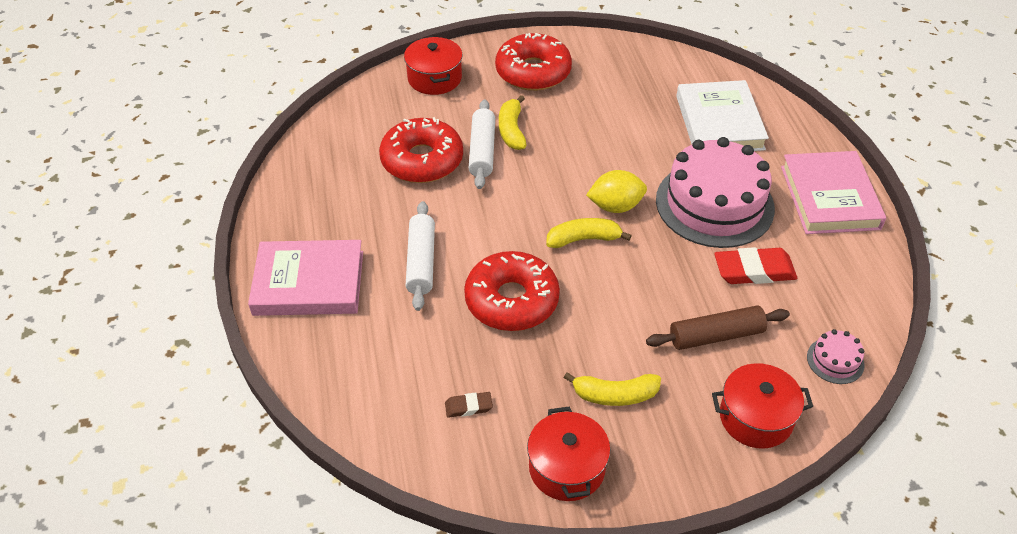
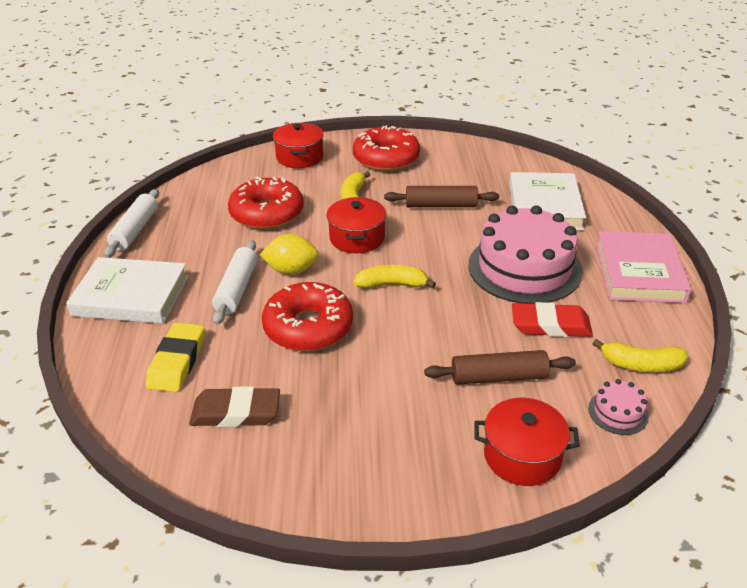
camera: 10 degrees right, 10 degrees down
pink book [248,240,363,316] -> white book [66,257,189,324]
brown eraser [445,392,493,418] -> brown eraser [189,386,280,427], size x1.92
white rolling pin [469,99,495,189] -> white rolling pin moved to [104,189,159,258]
red pot [527,406,610,501] -> red pot moved to [326,197,386,253]
yellow banana [564,372,661,406] -> yellow banana moved to [592,339,688,372]
yellow lemon [586,170,647,213] -> yellow lemon moved to [260,234,319,275]
none -> yellow eraser [146,322,205,392]
none -> brown rolling pin [384,186,499,207]

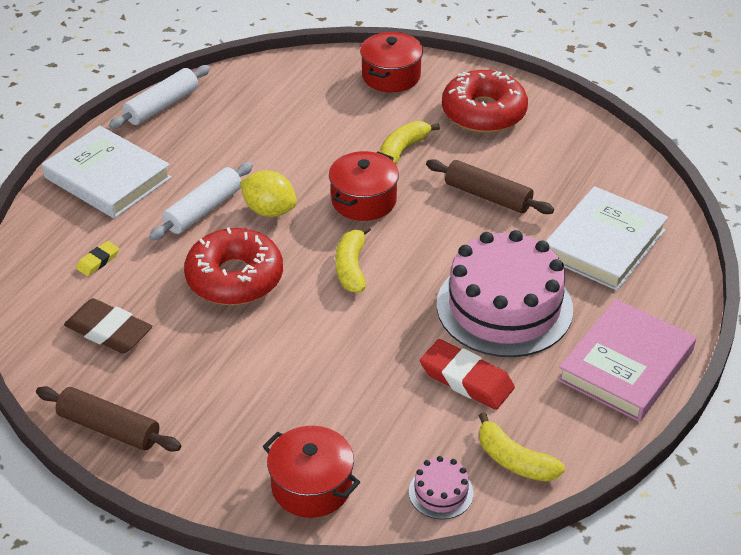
camera: 30 degrees right, 5 degrees up
yellow eraser [146,322,205,392] -> yellow eraser [76,241,119,276], size x0.52
red donut [228,177,304,230] -> none
yellow banana [354,265,436,289] -> yellow banana turned 120 degrees counterclockwise [335,225,371,293]
brown rolling pin [424,350,576,385] -> brown rolling pin moved to [36,386,181,452]

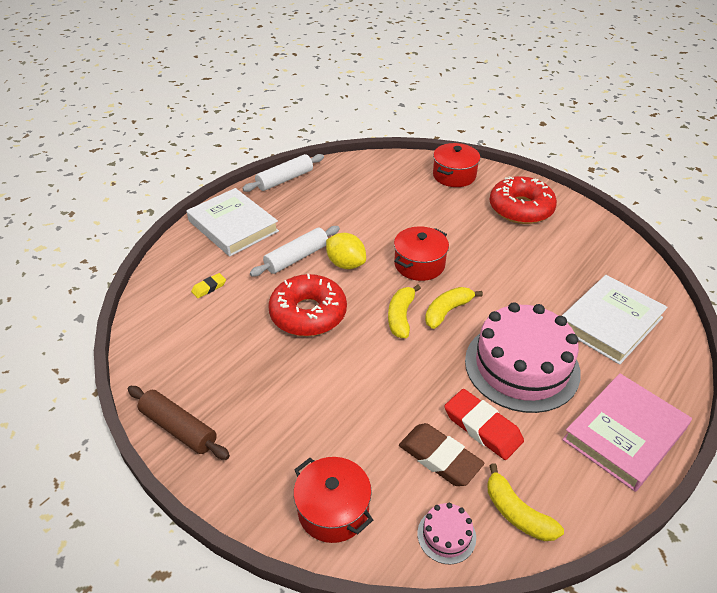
camera: 10 degrees right, 0 degrees up
brown eraser [64,298,153,354] -> brown eraser moved to [399,423,484,486]
yellow banana [380,121,440,164] -> yellow banana moved to [425,287,483,329]
brown rolling pin [426,159,554,214] -> none

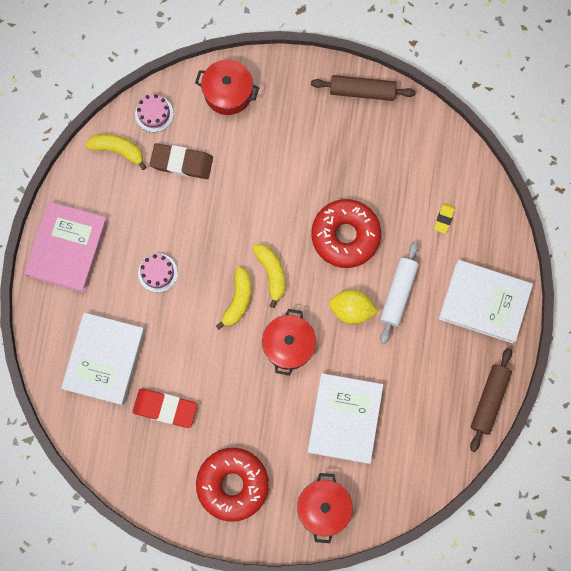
camera: 150 degrees right, 35 degrees up
white rolling pin [242,154,324,192] -> brown rolling pin [470,348,512,452]
red eraser [444,389,524,460] -> red eraser moved to [133,389,197,428]
pink cake [465,302,581,413] -> pink cake [138,254,178,292], size x0.42
none -> white book [308,373,383,464]

